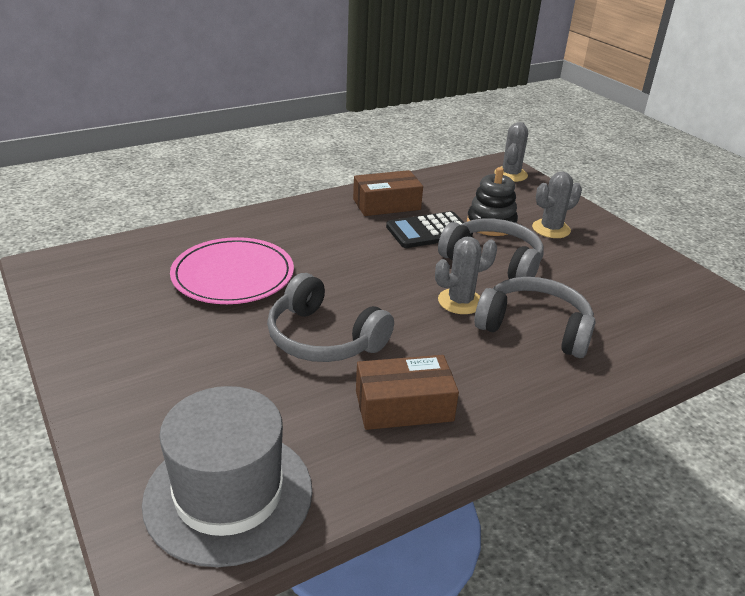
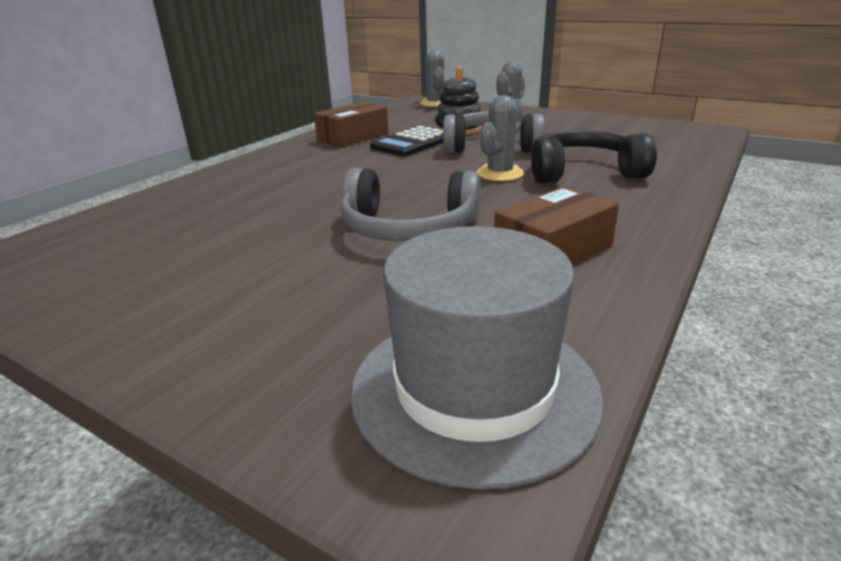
camera: 25 degrees left, 5 degrees down
pink plate [170,237,294,304] -> none
grey headphones [474,277,596,358] -> black headphones [531,131,657,183]

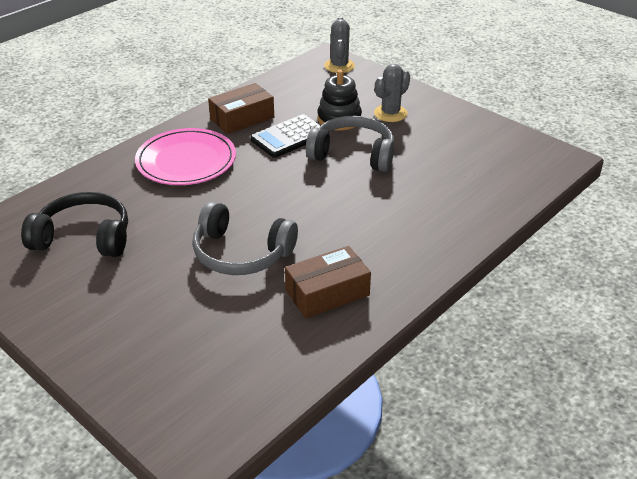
camera: 10 degrees right, 10 degrees up
grey hat [350,226,604,490] -> none
grey cactus [477,95,524,181] -> none
black headphones [531,131,657,183] -> black headphones moved to [21,192,128,257]
none -> pink plate [135,128,236,185]

